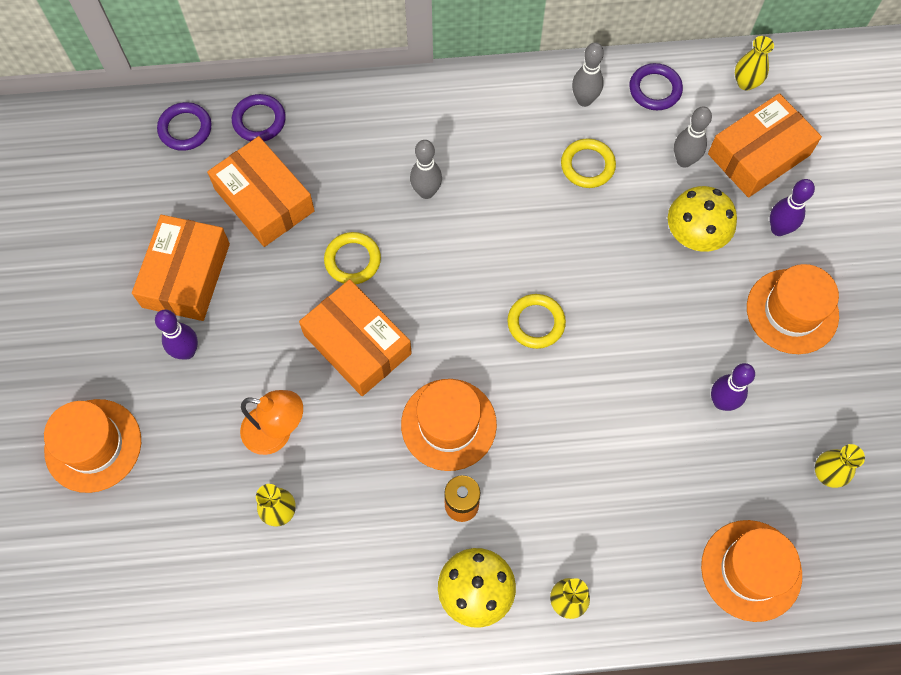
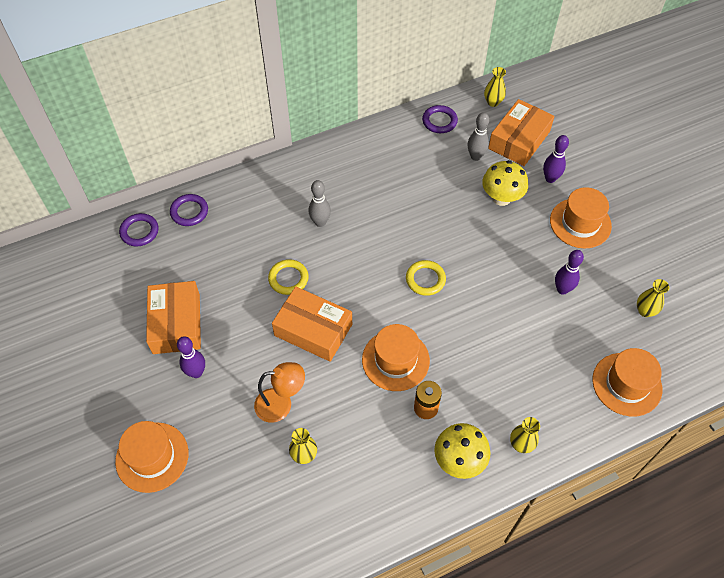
camera: 20 degrees left, 10 degrees down
orange box [207,136,315,247] -> none
yellow ring [561,138,616,188] -> none
grey bowling pin [572,42,604,107] -> none

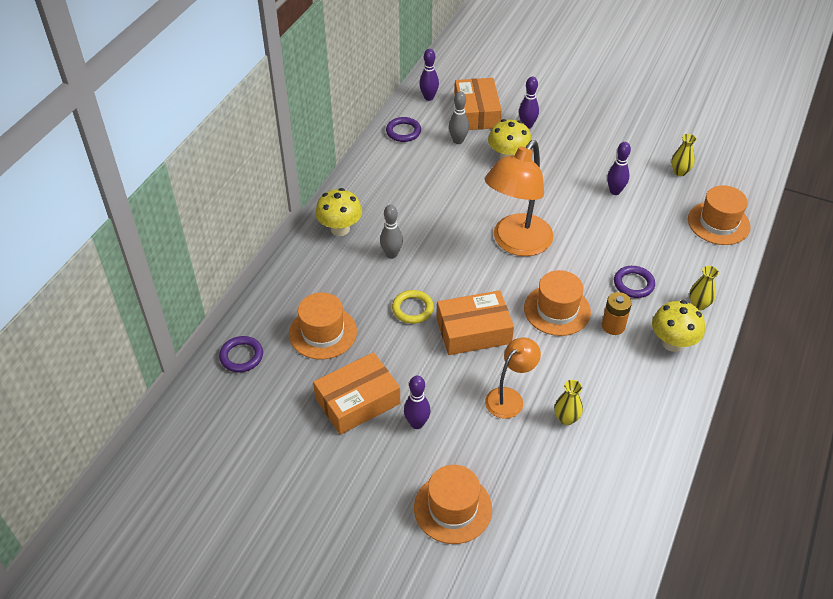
camera: 40 degrees left, 10 degrees down
orange box [146,281,201,354] -> orange box turned 75 degrees counterclockwise [313,352,400,435]
purple ring [170,194,208,226] -> purple ring moved to [614,266,655,298]
yellow ring [406,260,446,296] -> orange lamp [485,140,553,256]
yellow vase [484,67,506,107] -> purple bowling pin [419,49,439,101]
orange hat [550,187,612,248] -> orange hat moved to [289,292,357,359]
none -> yellow mushroom [315,188,362,236]

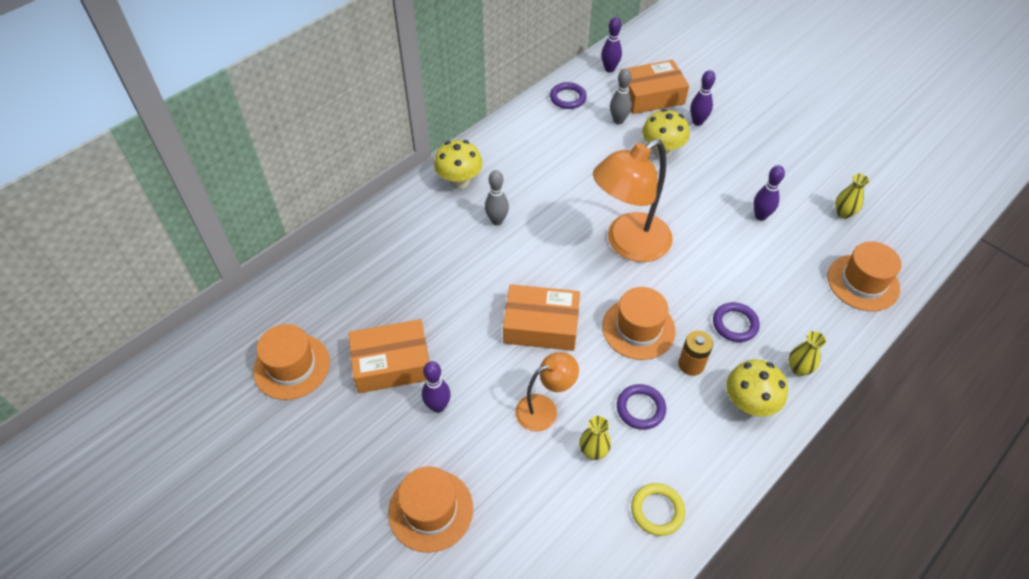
camera: 20 degrees right, 5 degrees up
purple ring [219,336,263,372] -> purple ring moved to [617,384,666,430]
orange hat [289,292,357,359] -> orange hat moved to [253,324,330,400]
yellow ring [392,290,434,324] -> yellow ring moved to [631,483,685,536]
orange box [454,78,502,130] -> orange box turned 60 degrees clockwise [620,60,689,114]

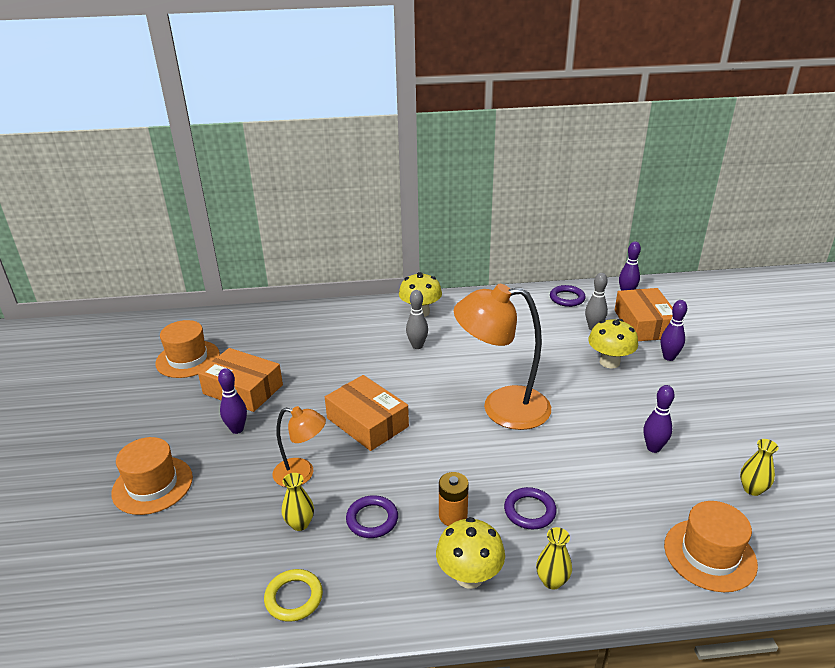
camera: 40 degrees right, 20 degrees down
orange hat [602,287,676,360] -> none
orange box [620,60,689,114] -> orange box turned 60 degrees clockwise [615,288,673,341]

